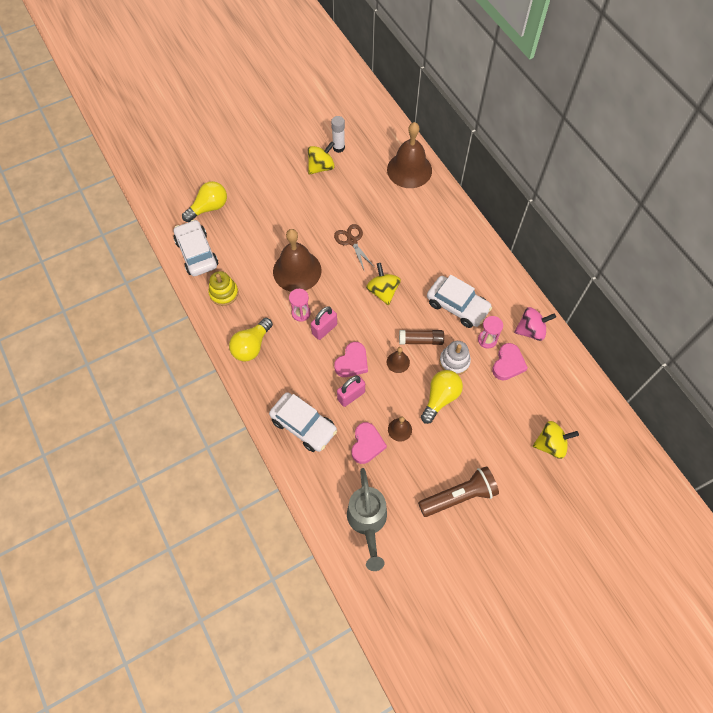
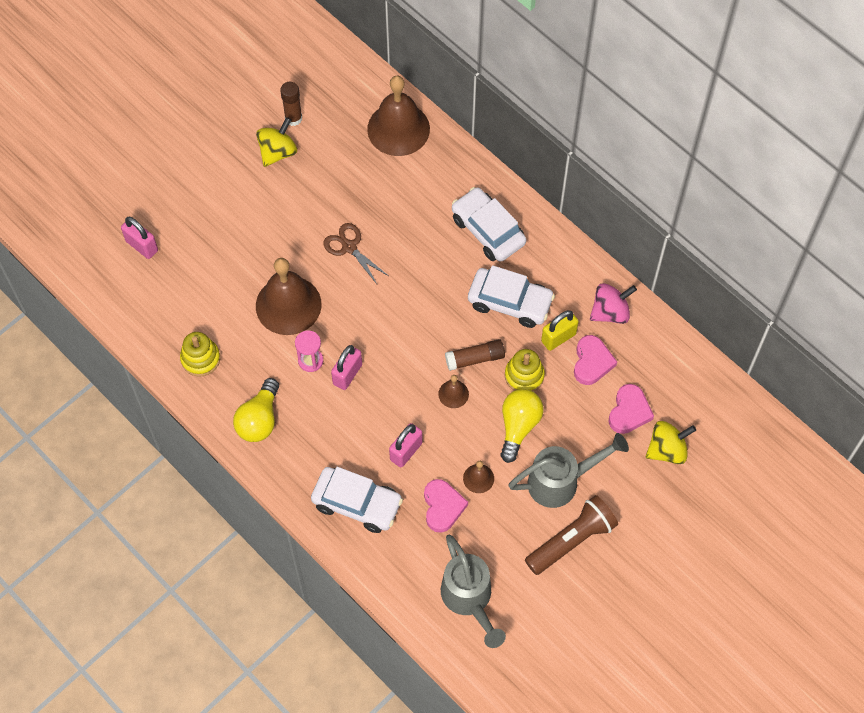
camera: 15 degrees left, 0 degrees up
white car [174,220,218,276] -> white car moved to [452,187,526,262]
yellow light bulb [182,181,227,222] -> pink padlock [121,217,158,259]
white glue stick [331,116,345,153] -> brown glue stick [280,82,302,126]
pink heart [334,342,368,377] -> pink heart moved to [609,384,654,434]
yellow spinning top [366,263,401,305] -> none
white stacking toy [440,341,471,375] -> yellow stacking toy [505,349,545,392]
pink hourglass [478,316,503,349] -> yellow padlock [541,310,579,351]
none -> grey watering can [508,433,629,508]

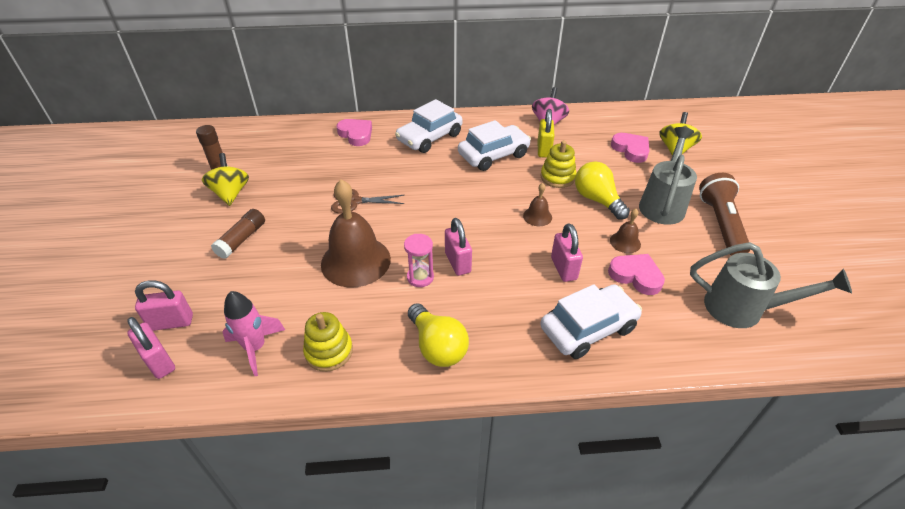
camera: 50 degrees left, 20 degrees down
brown bell [367,76,430,156] -> none
brown glue stick [445,339,505,371] -> brown glue stick moved to [211,209,265,259]
white car [452,187,526,262] -> white car turned 45 degrees counterclockwise [395,99,463,153]
pink heart [574,335,617,385] -> pink heart moved to [337,119,372,146]
none -> pink padlock [127,317,175,379]
none -> pink rocket [222,291,285,376]

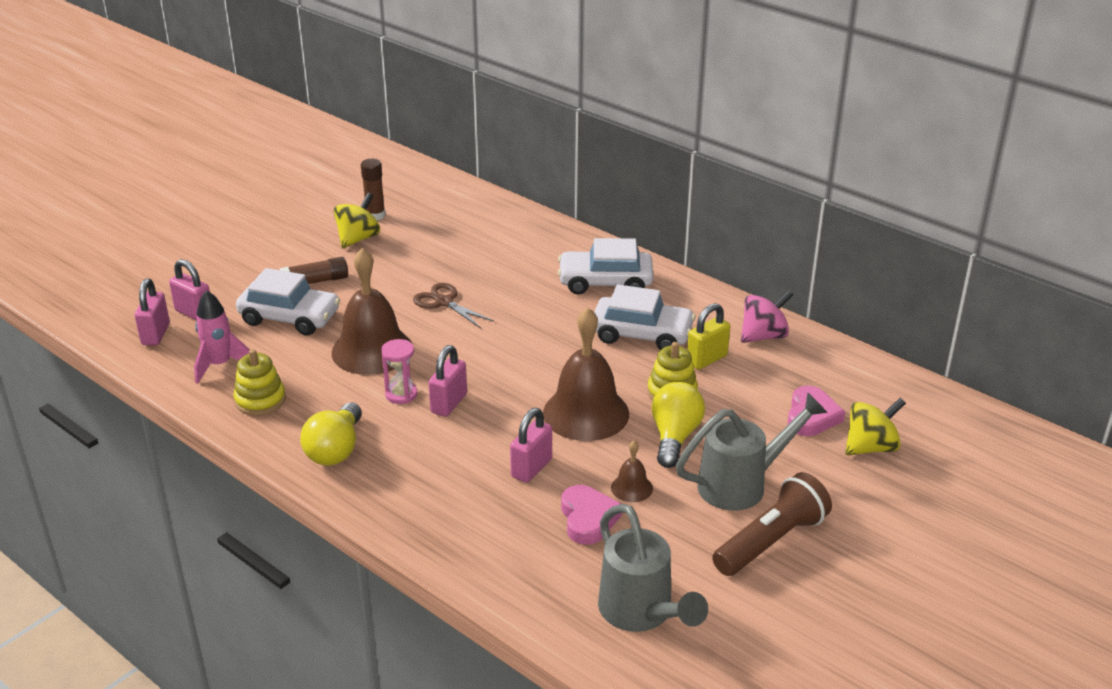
camera: 45 degrees right, 10 degrees down
pink heart [337,119,372,146] -> none
brown bell [523,183,552,226] -> brown bell [543,307,629,441], size x2.21
white car [540,284,642,359] -> white car moved to [236,268,340,336]

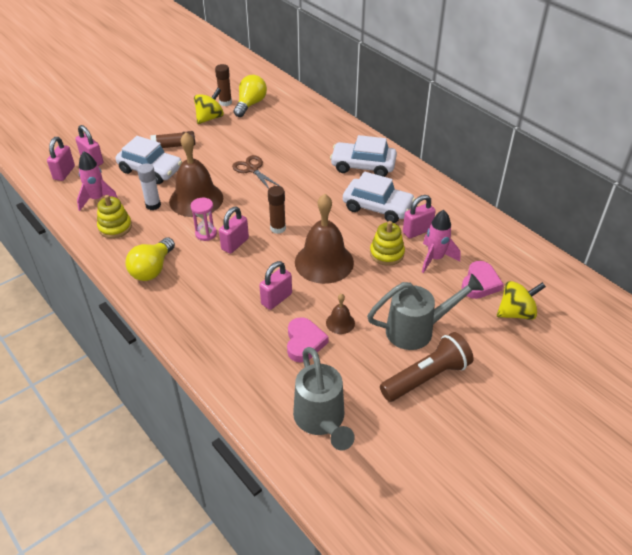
camera: 10 degrees right, 10 degrees up
yellow light bulb [652,382,705,468] -> yellow light bulb moved to [234,75,267,117]
yellow padlock [687,303,730,370] -> pink padlock [403,195,436,238]
pink spinning top [741,290,793,343] -> none
none -> white glue stick [137,163,161,210]
none -> brown glue stick [268,186,286,234]
none -> pink rocket [422,210,460,273]

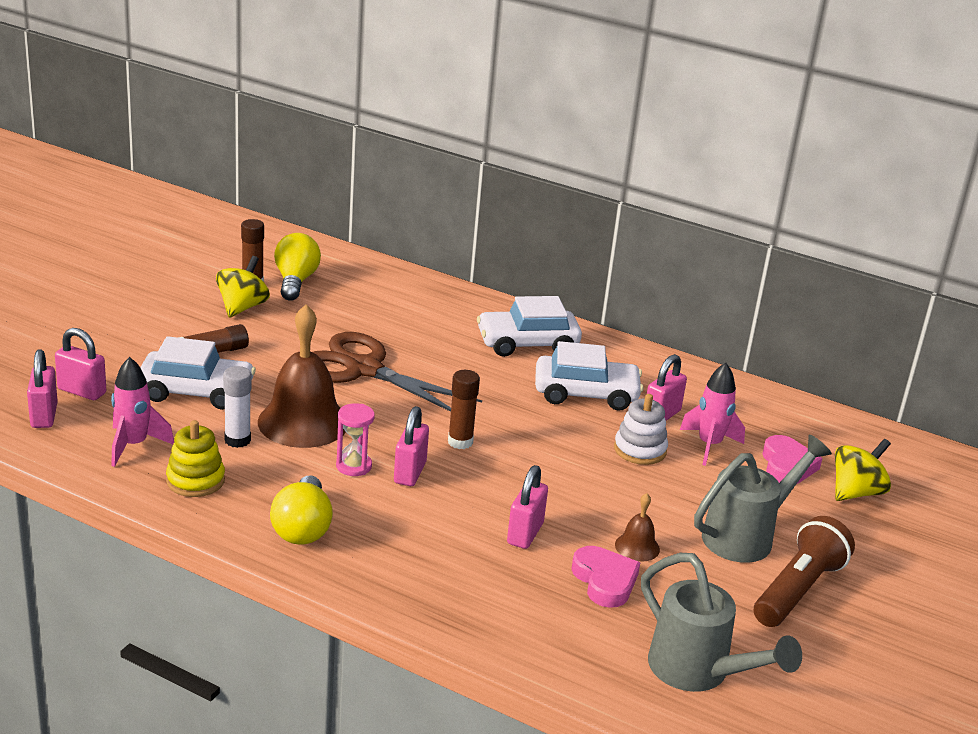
camera: 25 degrees left, 15 degrees down
brown scissors [232,155,281,189] -> brown scissors [313,332,482,412], size x1.87
brown bell [295,194,354,284] -> none
yellow stacking toy [370,221,405,266] -> white stacking toy [614,394,668,465]

